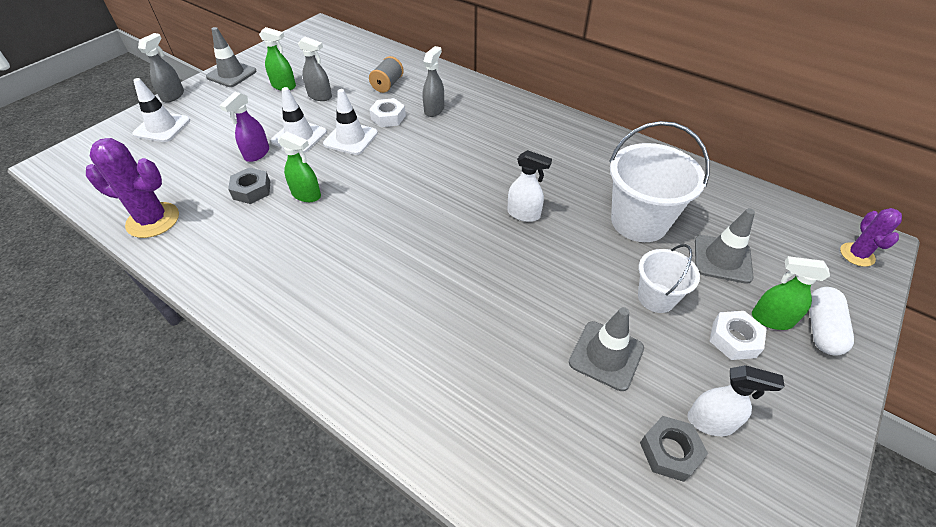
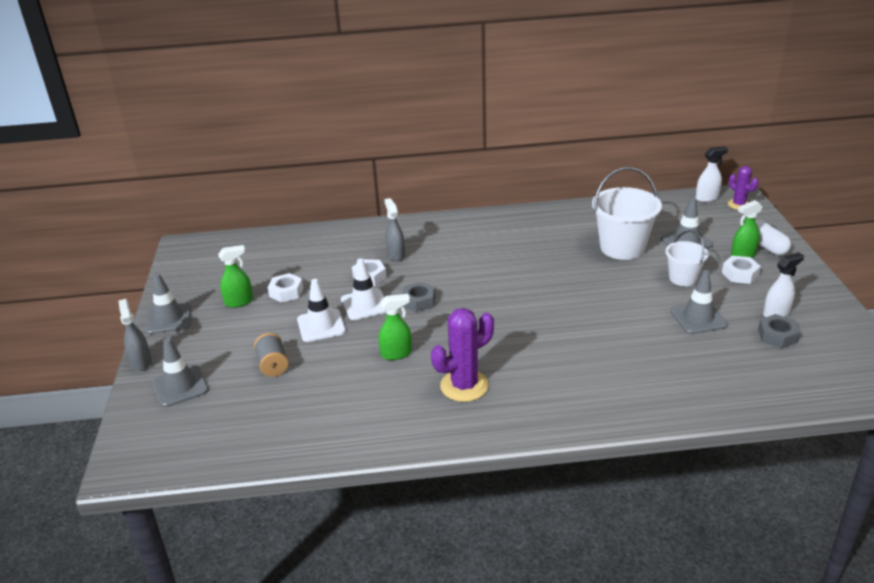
camera: 40 degrees left, 15 degrees down
purple cactus [86,138,179,238] -> purple cactus moved to [431,308,494,402]
white traffic cone [132,78,190,142] -> grey traffic cone [153,338,208,407]
purple spray bottle [219,92,269,162] -> none
grey nut [228,167,270,204] -> grey nut moved to [402,282,436,312]
grey spray bottle [298,37,332,101] -> white nut [268,273,303,303]
grey spool [369,56,404,93] -> grey spool moved to [254,333,289,377]
white spray bottle [508,150,552,222] -> white spray bottle moved to [696,146,728,202]

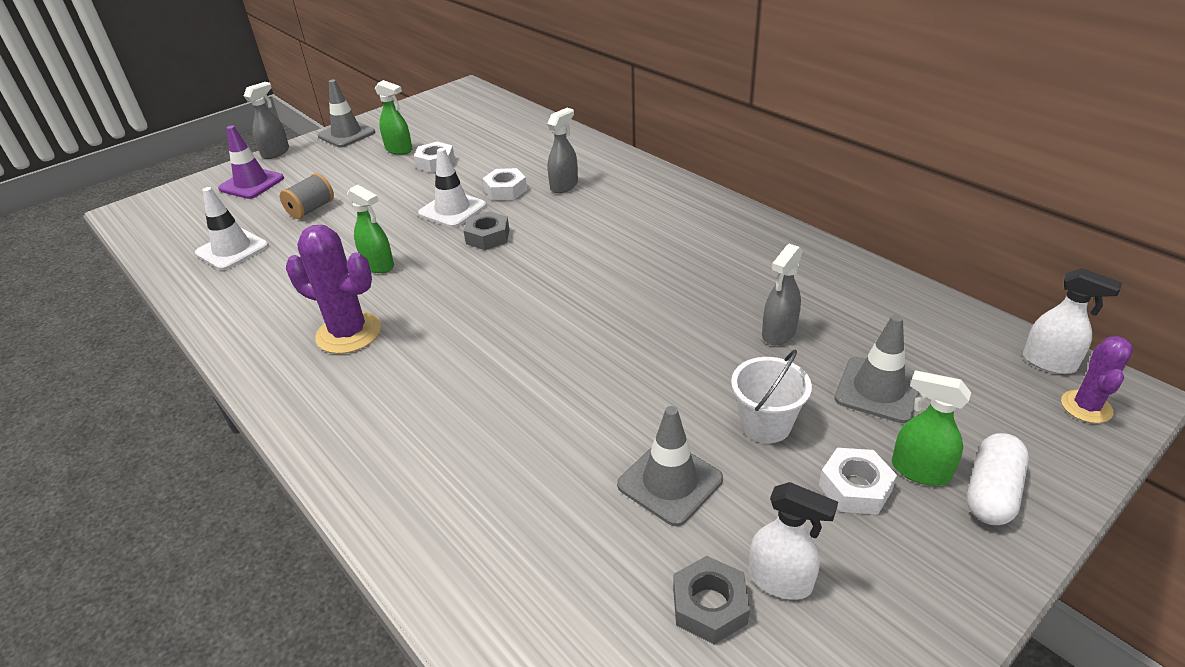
camera: 55 degrees right, 5 degrees up
grey traffic cone [153,338,208,407] -> purple traffic cone [218,126,284,199]
white traffic cone [297,279,346,342] -> white traffic cone moved to [195,187,269,270]
white bucket [592,167,662,260] -> grey spray bottle [762,244,803,345]

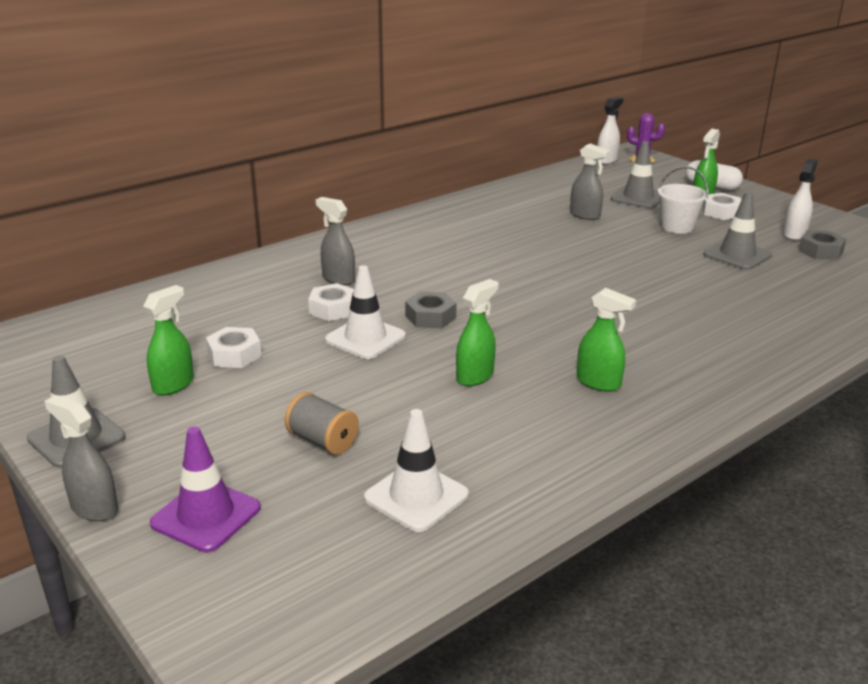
camera: 90 degrees left, 10 degrees down
purple cactus [286,225,381,354] -> green spray bottle [577,288,636,392]

